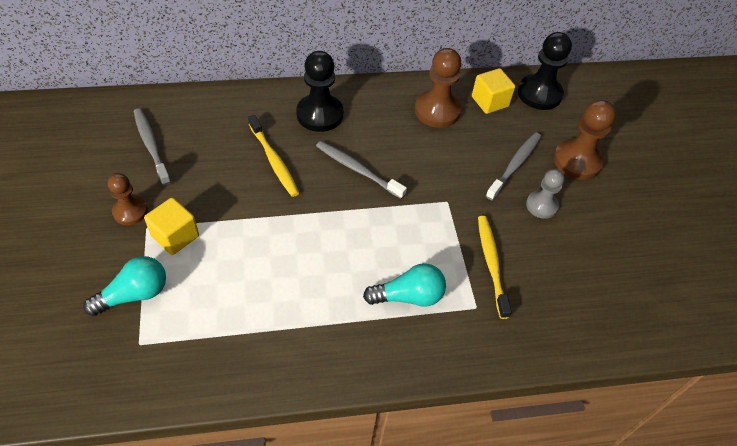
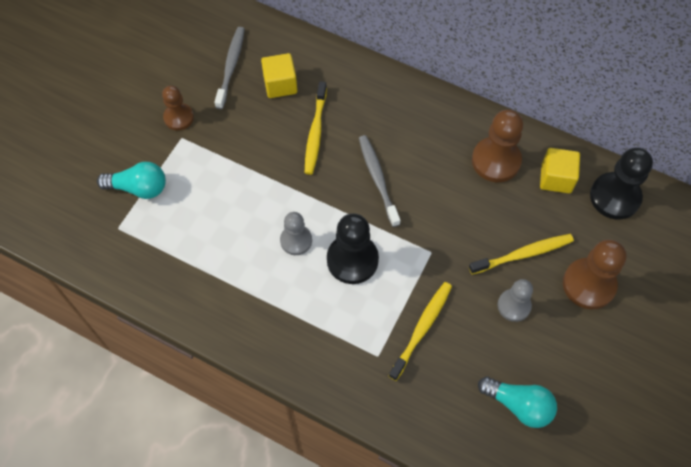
camera: 40 degrees right, 10 degrees up
yellow cube [144,198,199,255] -> yellow cube moved to [261,53,297,98]
black pawn [296,51,343,132] -> black pawn moved to [327,213,379,284]
turquoise light bulb [363,263,446,307] -> turquoise light bulb moved to [478,376,557,428]
grey toothbrush [486,132,541,200] -> yellow toothbrush [469,234,574,275]
none -> grey pawn [280,212,312,255]

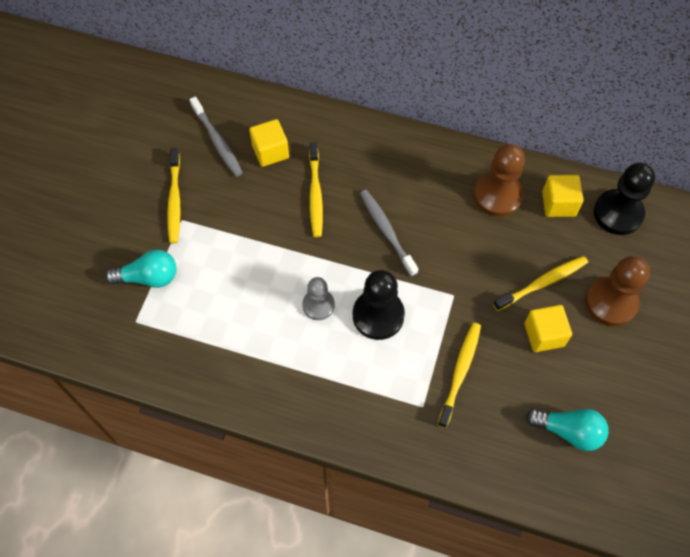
camera: 10 degrees left, 0 degrees up
brown pawn [162,86,194,131] -> yellow toothbrush [167,148,181,244]
grey toothbrush [214,27,245,109] -> grey toothbrush turned 150 degrees clockwise [190,96,243,177]
grey pawn [498,279,533,322] -> yellow cube [524,305,572,352]

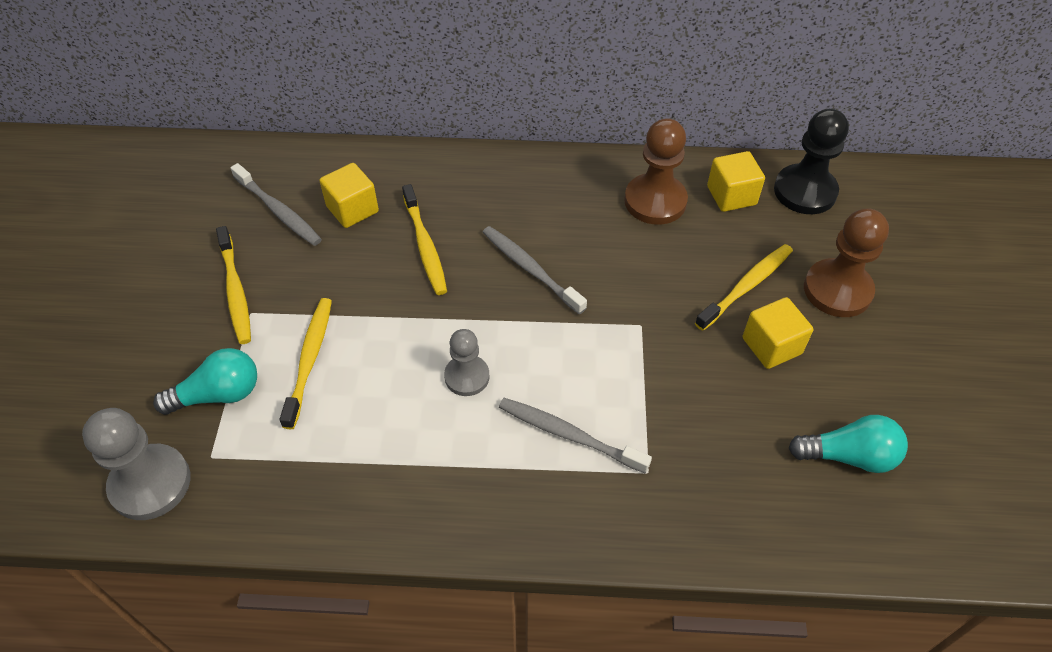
camera: 15 degrees left, 10 degrees down
black pawn [353,270,405,340] -> none
yellow toothbrush [437,322,481,428] -> yellow toothbrush moved to [279,298,332,429]
none -> grey pawn [82,408,190,520]
none -> grey toothbrush [499,398,652,473]

